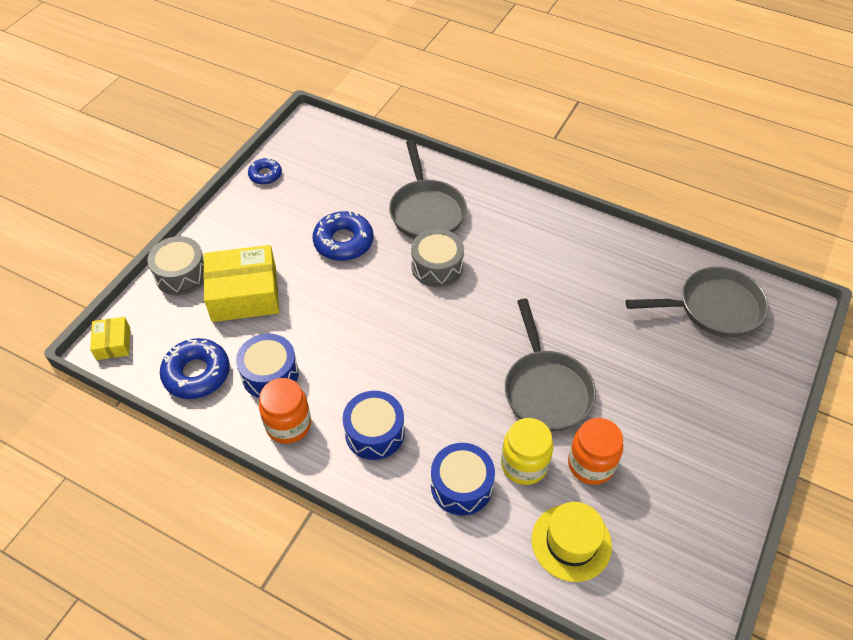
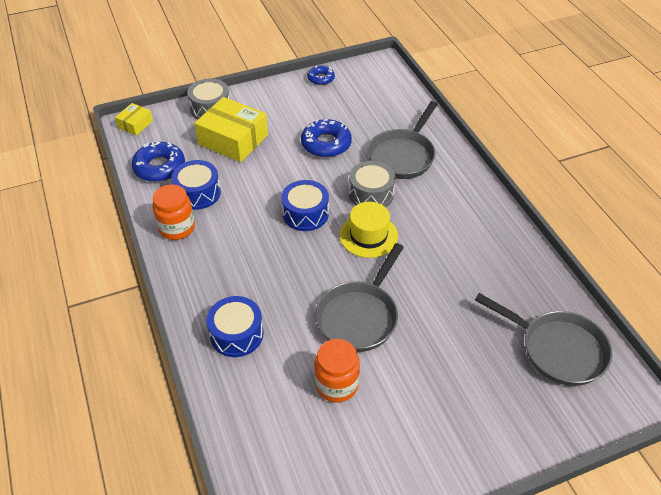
camera: 40 degrees right, 5 degrees down
blue drum [343,391,405,460] -> blue drum moved to [281,180,329,231]
yellow jar [501,418,553,485] -> none
yellow hat [531,502,612,582] -> yellow hat moved to [339,202,398,258]

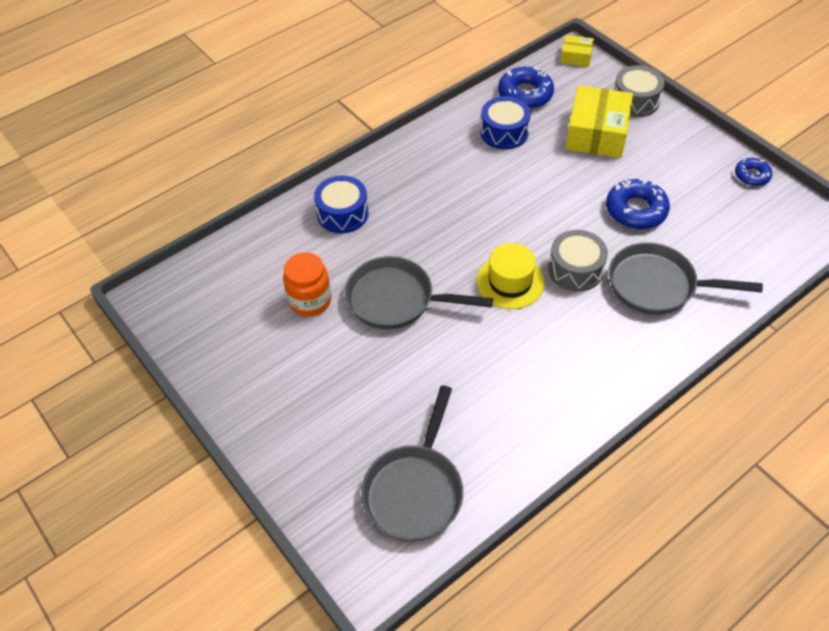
camera: 75 degrees right, 5 degrees up
orange jar [152,184,195,240] -> none
blue drum [281,180,329,231] -> none

